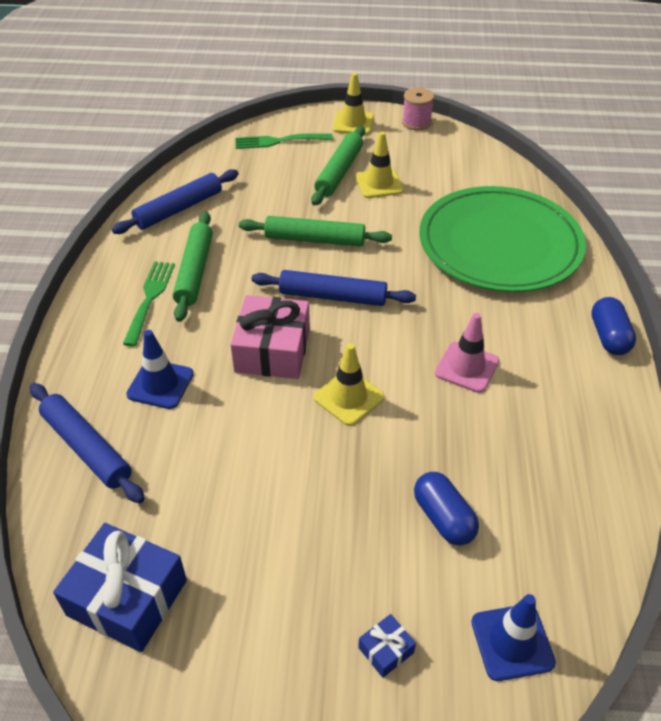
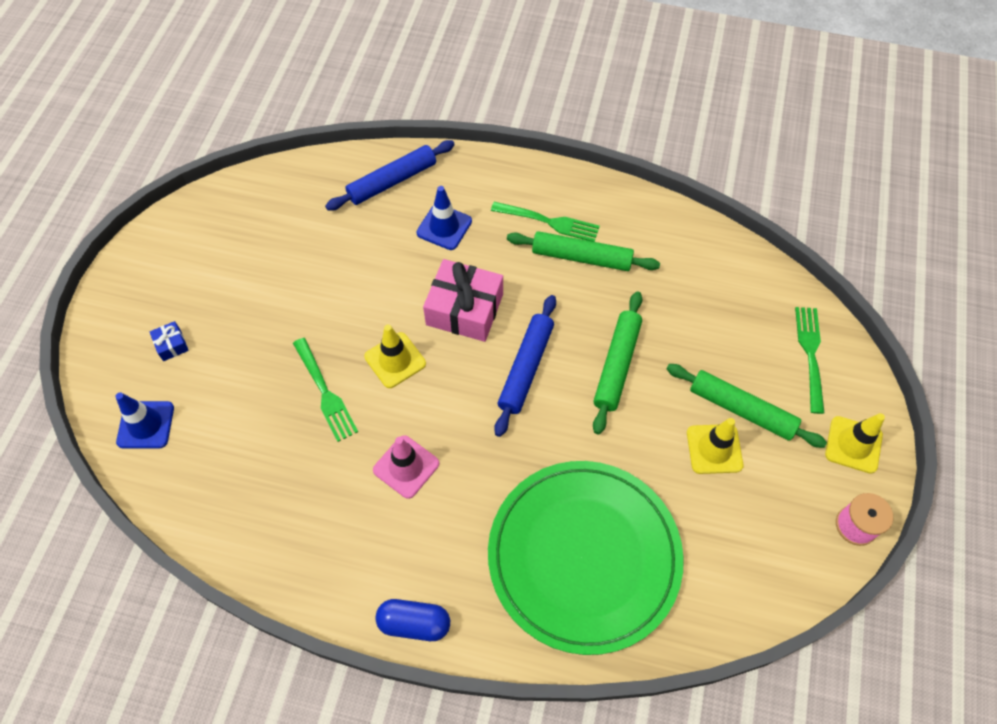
camera: 100 degrees right, 15 degrees up
blue gift [53,523,187,652] -> none
blue rolling pin [112,169,239,234] -> none
blue capsule [414,472,479,545] -> none
none -> green fork [293,338,358,442]

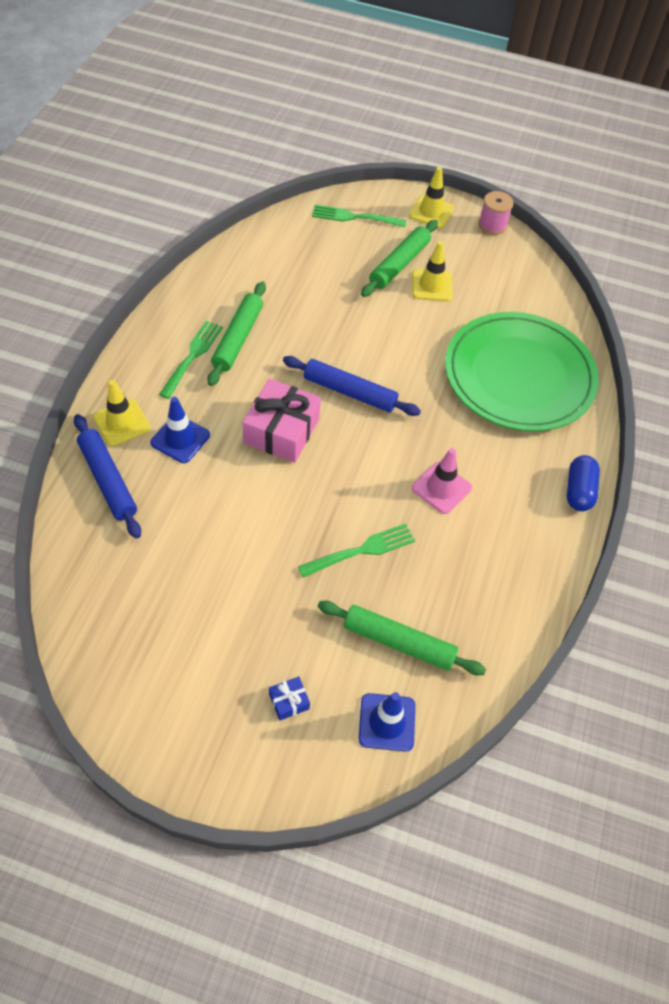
camera: 90 degrees left, 5 degrees down
yellow traffic cone [364,325,426,388] -> yellow traffic cone moved to [93,380,151,446]
green rolling pin [593,291,642,434] -> green rolling pin moved to [318,601,486,675]

